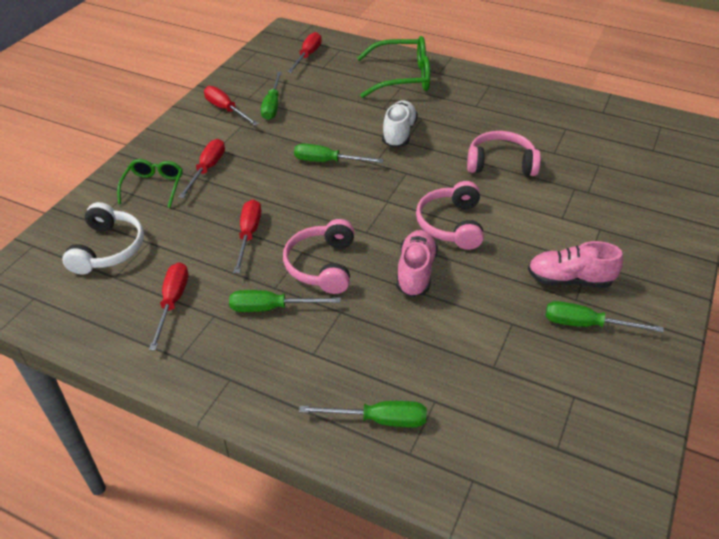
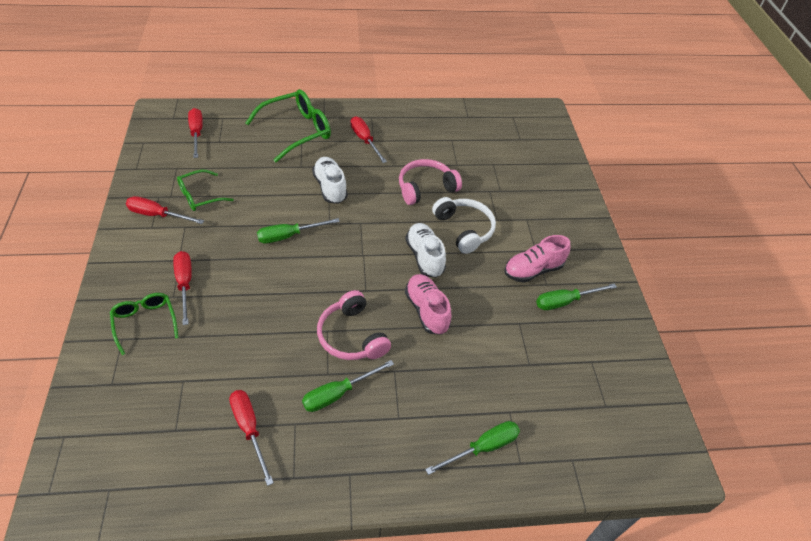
camera: 35 degrees left, 5 degrees up
white headphones [62,202,144,275] -> white headphones moved to [432,197,496,254]
red screwdriver [233,199,261,273] -> red screwdriver moved to [350,116,387,163]
green screwdriver [261,72,282,120] -> green glasses [177,170,234,211]
pink headphones [416,181,484,250] -> white shoe [405,223,446,278]

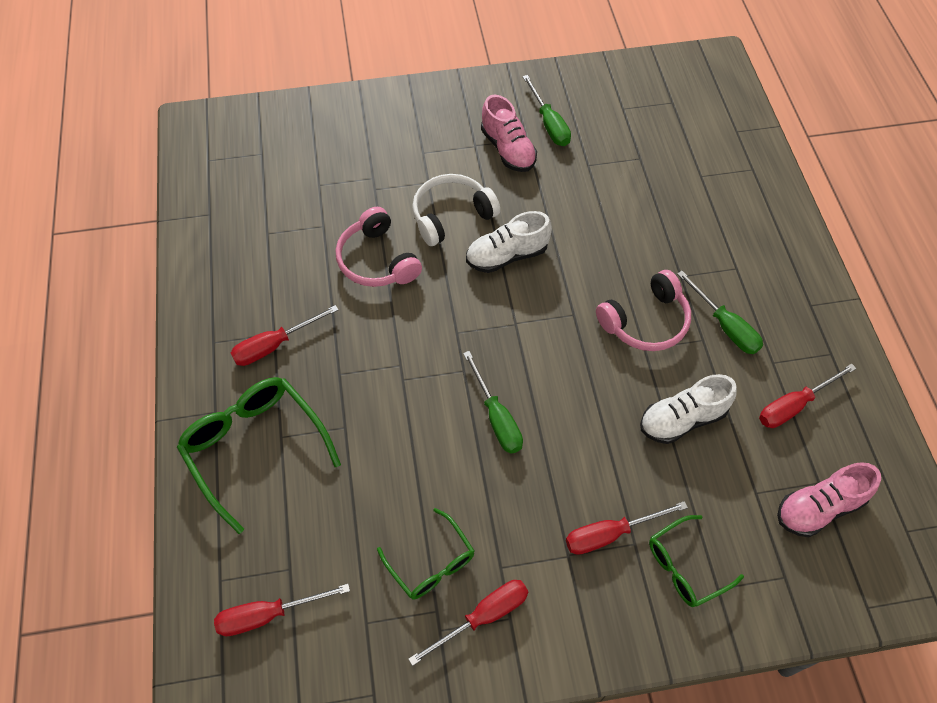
camera: 90 degrees left, 10 degrees up
red screwdriver [126,196,204,224] -> red screwdriver turned 135 degrees counterclockwise [408,580,528,666]
white shoe [312,157,348,204] -> white shoe moved to [640,374,737,444]
pink shoe [405,274,452,335] -> pink shoe moved to [777,462,881,537]
green screwdriver [425,421,520,475] -> none

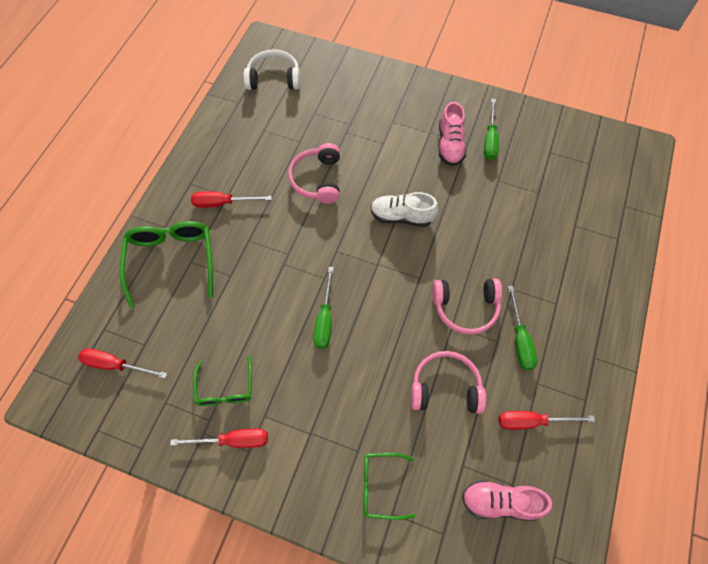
camera: 30 degrees right, 5 degrees up
white headphones [412,174,500,246] -> white headphones moved to [243,49,300,90]
red screwdriver [566,501,688,555] -> none
white shoe [640,374,737,444] -> pink headphones [411,351,486,414]

